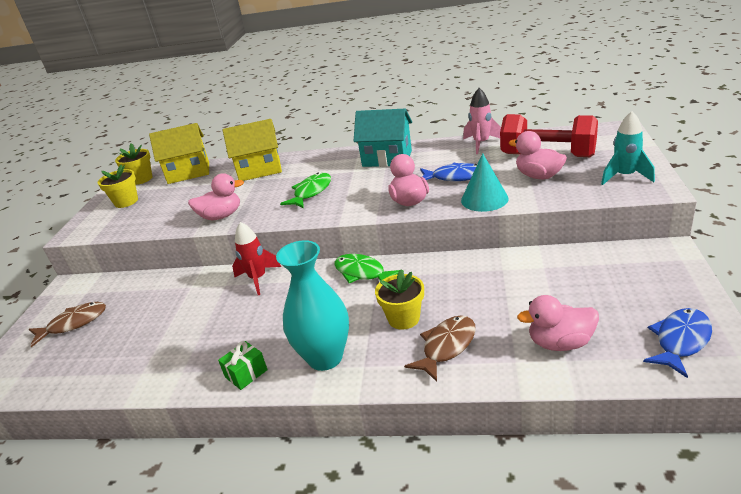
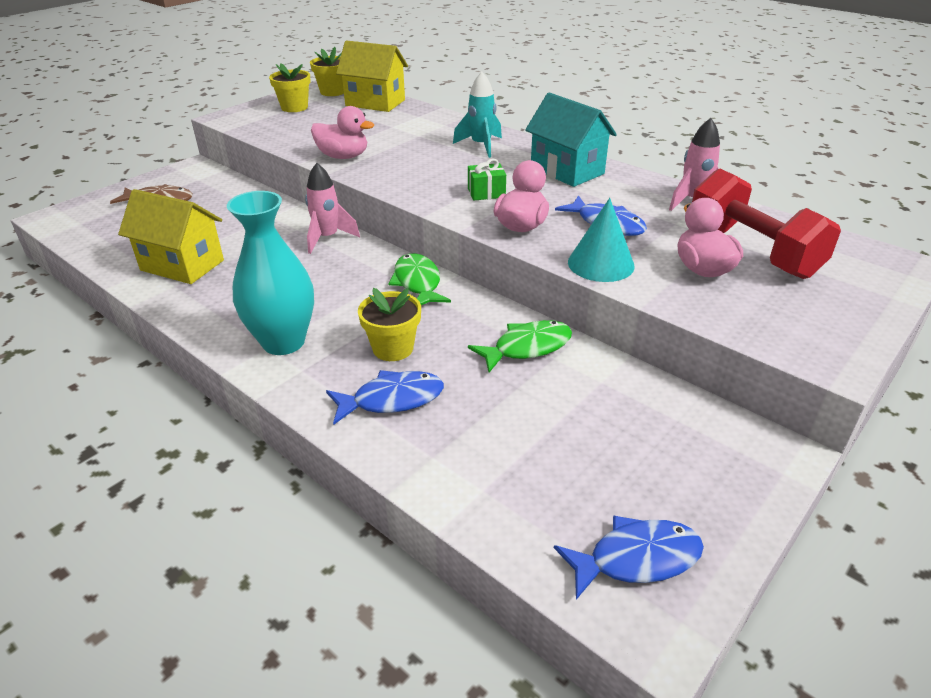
camera: 30 degrees right, 5 degrees up
green gift [218,341,268,390] -> green gift moved to [468,159,506,201]
yellow house [223,119,282,181] -> yellow house moved to [118,189,224,284]
red rocket [232,222,281,295] -> pink rocket [305,163,360,254]
green fish [280,173,331,208] -> green fish moved to [468,320,572,373]
brown fish [404,315,476,382] -> blue fish [326,370,444,425]
pink duck [517,295,599,351] -> none
turquoise rocket [601,111,655,185] -> turquoise rocket moved to [453,72,502,158]

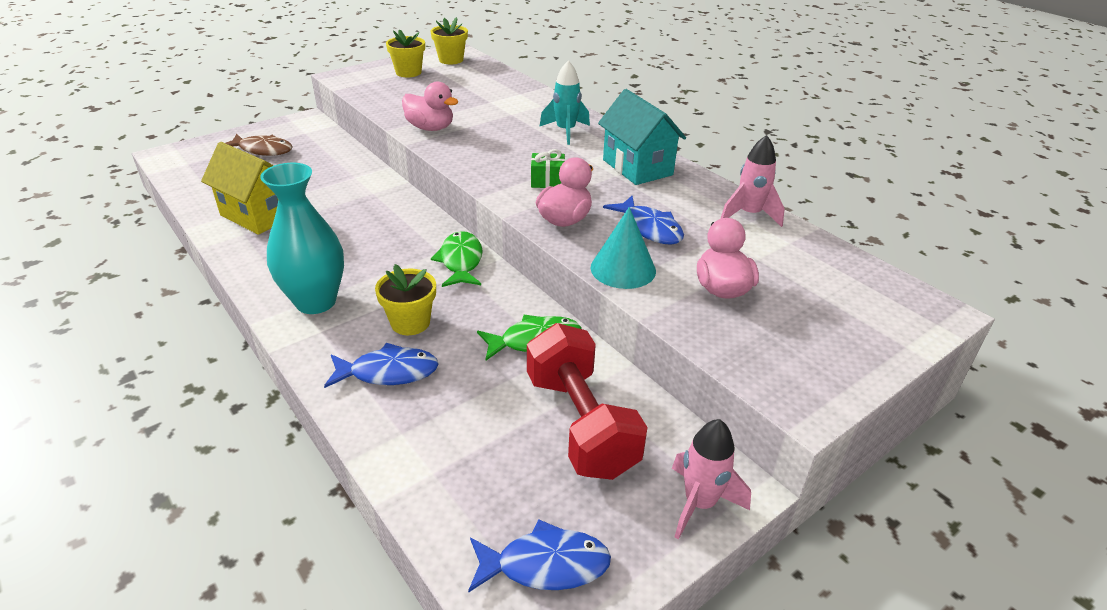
camera: 10 degrees right, 0 degrees up
pink rocket [305,163,360,254] -> pink rocket moved to [672,419,751,540]
yellow house [336,41,408,112] -> none
red dumbbell [692,169,841,279] -> red dumbbell moved to [527,323,648,480]

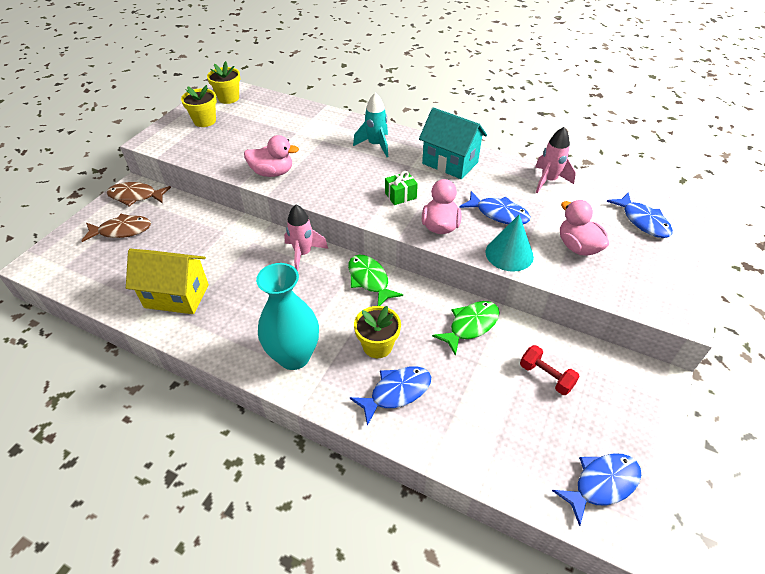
camera: 25 degrees left, 10 degrees up
red dumbbell [527,323,648,480] -> red dumbbell [520,345,580,395], size x0.49
pink rocket [672,419,751,540] -> pink rocket moved to [284,205,328,271]
none -> brown fish [107,182,171,206]
none -> blue fish [606,193,673,238]

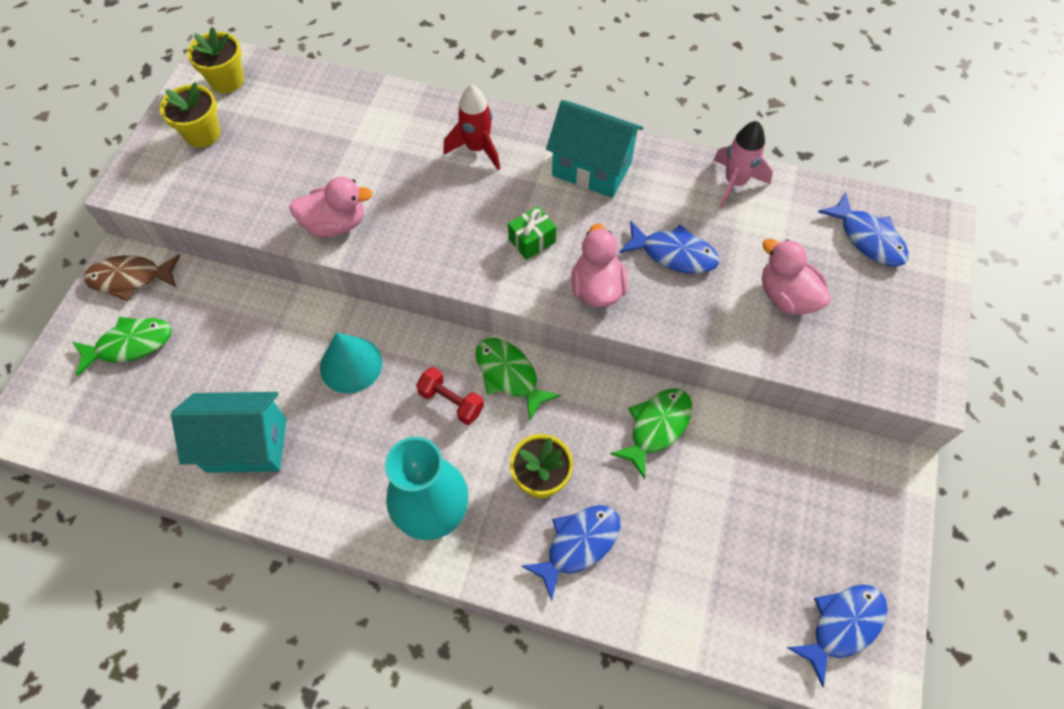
camera: 10 degrees left, 15 degrees up
brown fish [81,214,151,242] -> green fish [72,317,172,376]
yellow house [126,249,209,314] -> turquoise house [171,392,287,473]
pink rocket [284,205,328,271] -> none
turquoise rocket [353,93,388,157] -> red rocket [443,85,500,170]
turquoise cone [486,215,534,272] -> turquoise cone moved to [320,333,382,394]
red dumbbell [520,345,580,395] -> red dumbbell moved to [416,367,484,425]

